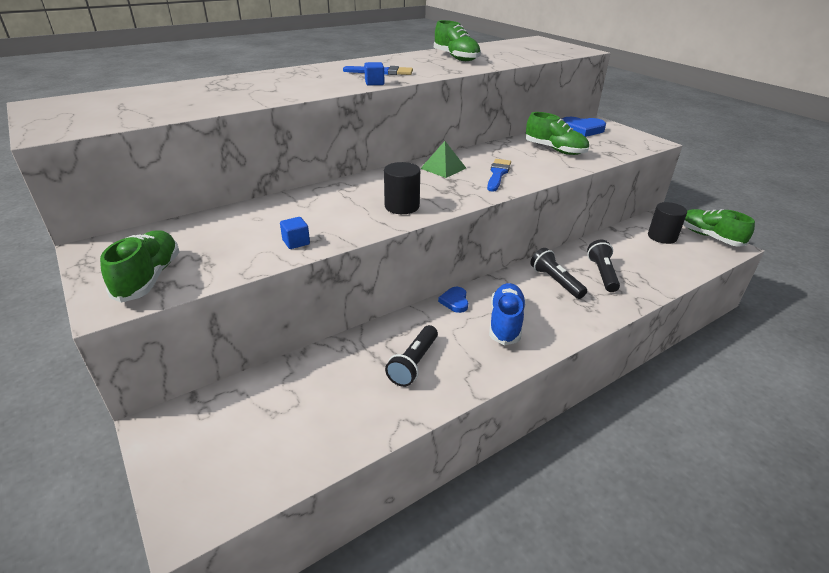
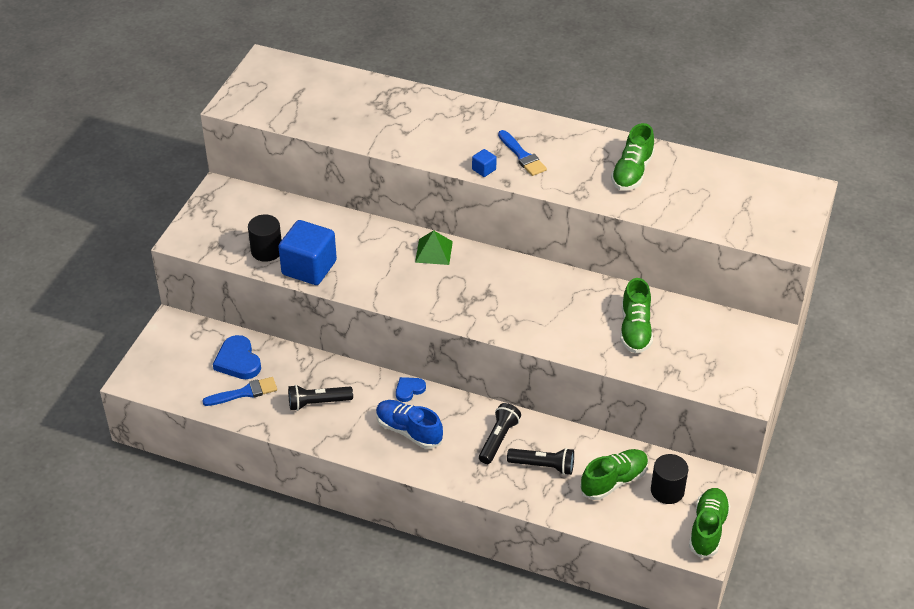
camera: 55 degrees right, 10 degrees up
green shoe [100,230,179,303] -> green shoe moved to [580,449,649,500]
blue cube [280,217,310,249] -> blue cube [278,220,337,285], size x2.39
black cylinder [384,162,420,214] -> black cylinder moved to [248,214,281,262]
green pyramid [420,141,466,178] -> green pyramid moved to [415,230,453,265]
blue brush [487,159,511,192] -> blue brush moved to [202,377,277,406]
blue shoe [489,283,526,345] -> blue shoe turned 120 degrees counterclockwise [376,400,443,449]
blue heart [562,117,606,137] -> blue heart moved to [213,335,261,379]
black flashlight [587,240,620,292] -> black flashlight turned 45 degrees clockwise [507,448,574,475]

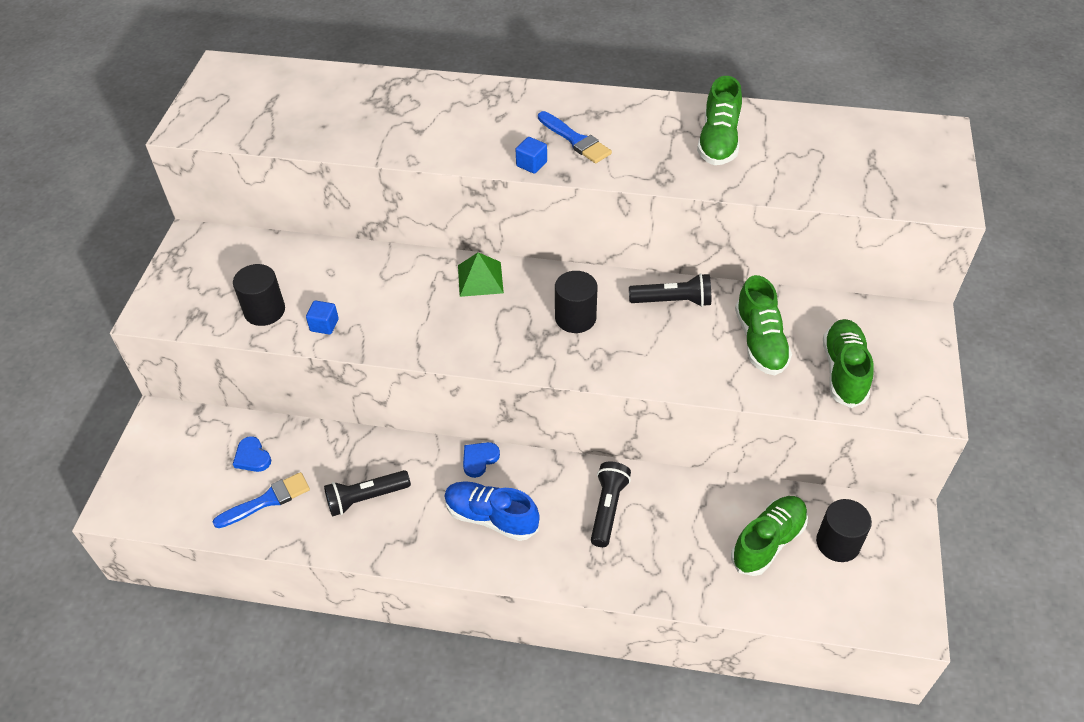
camera: 10 degrees left, 5 degrees up
blue heart [213,335,261,379] -> blue heart [233,436,271,472], size x0.60
blue cube [278,220,337,285] -> blue cube [306,300,339,335], size x0.42
black flashlight [507,448,574,475] -> black flashlight moved to [629,273,711,307]
green shoe [689,488,730,558] -> green shoe moved to [823,319,873,408]
none -> black cylinder [555,271,598,333]

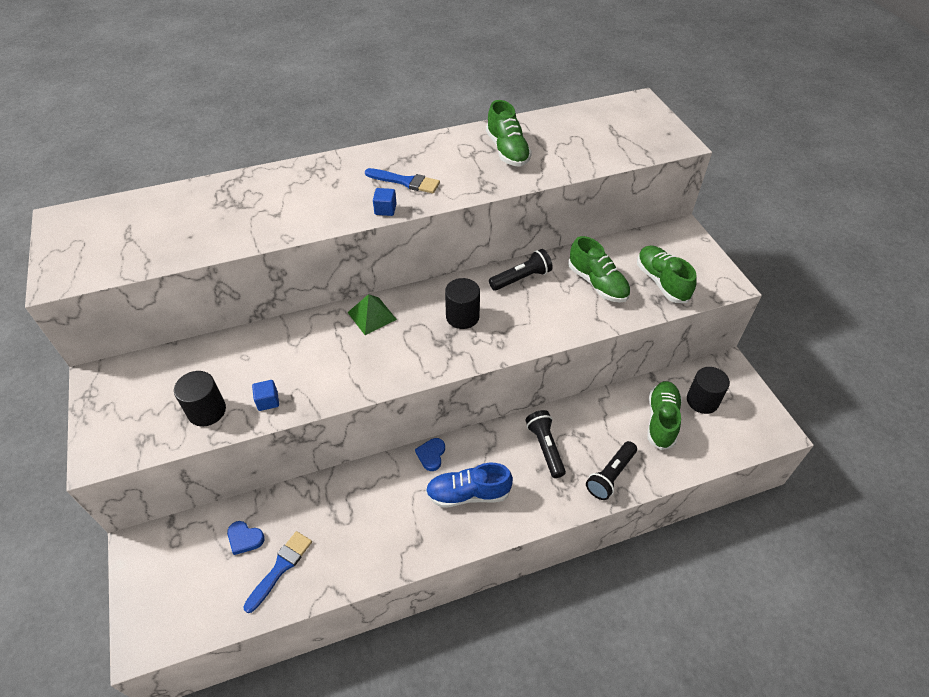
camera: 30 degrees left, 0 degrees up
black flashlight [324,470,411,517] -> black flashlight moved to [586,441,637,500]

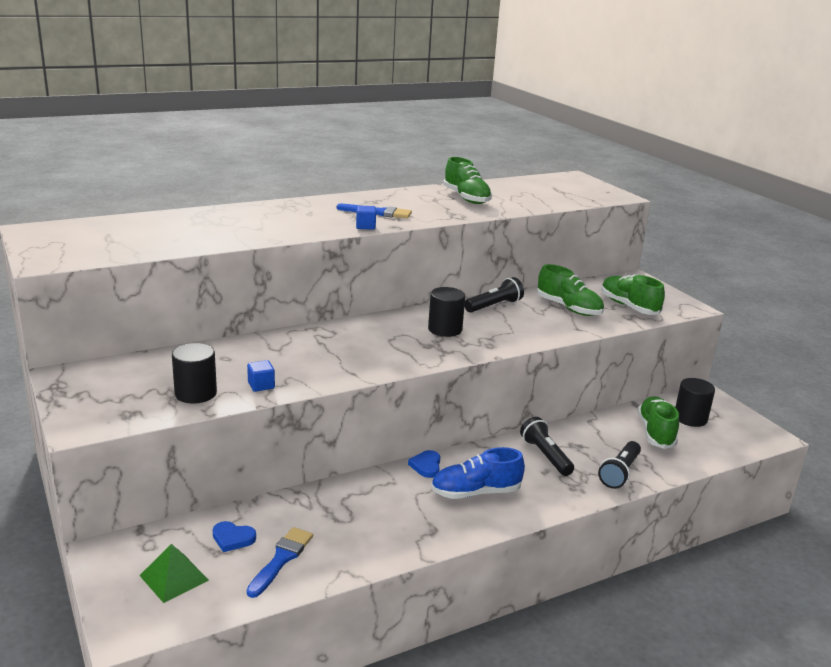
camera: 10 degrees left, 25 degrees down
green pyramid [347,294,397,335] -> green pyramid moved to [139,544,209,603]

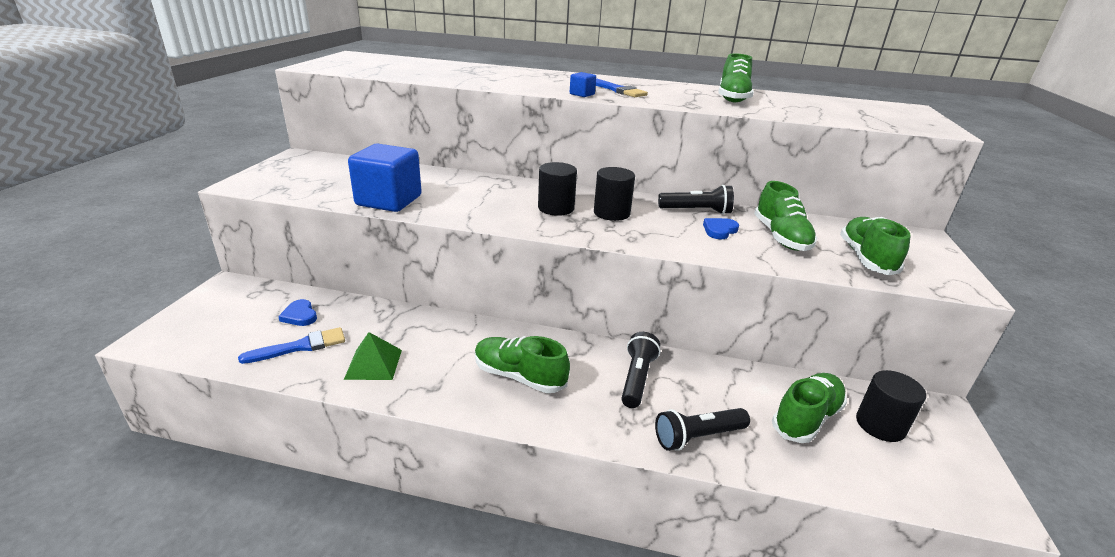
camera: 40 degrees right, 5 degrees up
green pyramid [139,544,209,603] -> green pyramid moved to [344,332,402,380]
black cylinder [172,343,217,404] -> black cylinder moved to [538,162,577,216]
blue cube [247,360,275,392] -> blue cube [348,144,422,212], size x2.39
blue heart [408,450,440,478] -> blue heart moved to [703,218,739,239]
blue shoe [431,447,525,499] -> green shoe [475,336,570,393]

